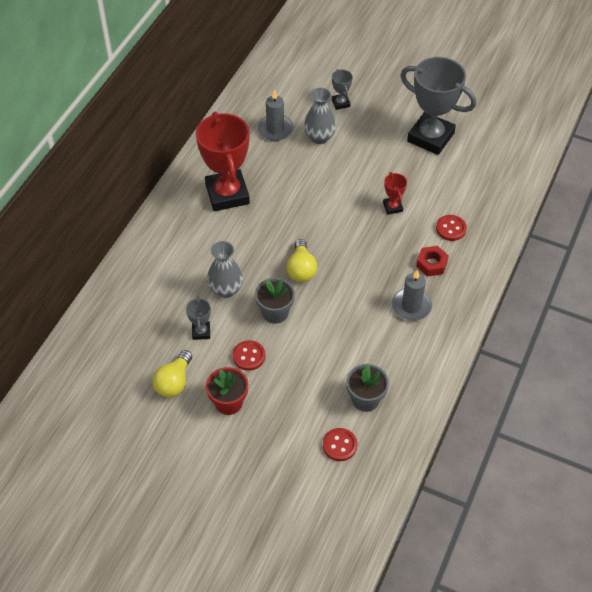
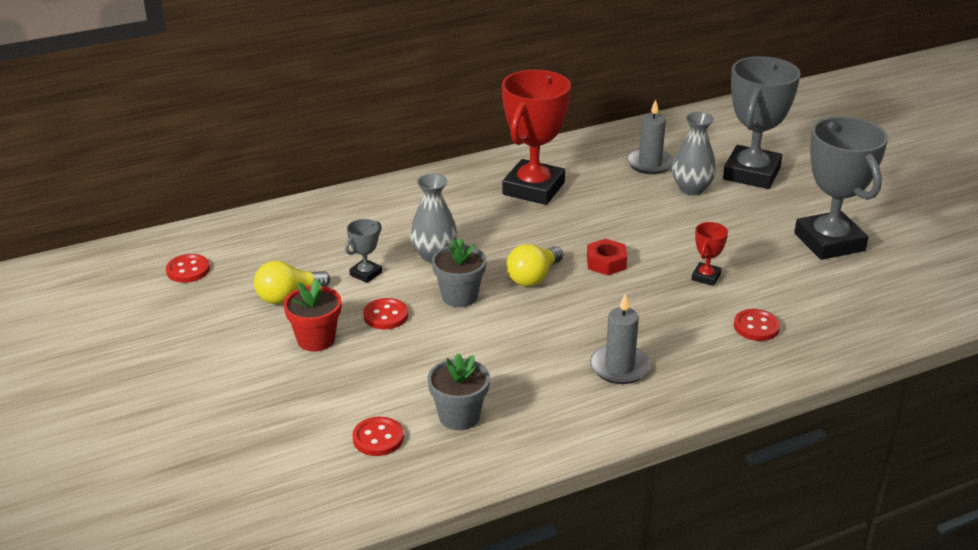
camera: 40 degrees right, 20 degrees down
grey trophy [332,69,353,110] -> grey trophy [723,56,801,189], size x2.31
red nut [416,246,449,277] -> red nut moved to [587,239,627,275]
none -> red button [166,254,210,283]

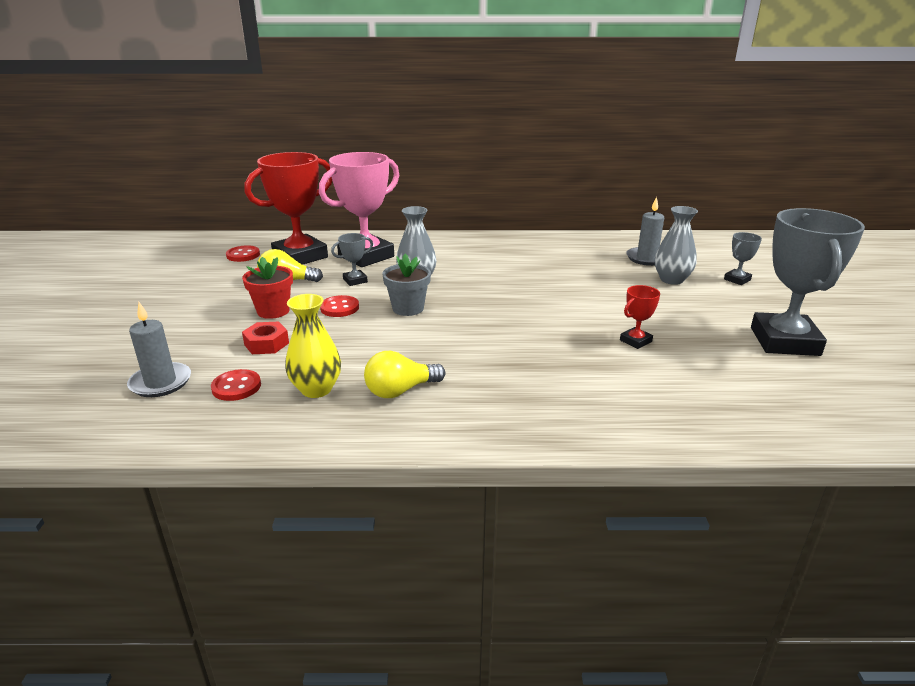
camera: 25 degrees right, 5 degrees down
grey flower pot [428,353,490,430] -> yellow vase [285,294,341,398]
red trophy [502,69,571,205] -> red trophy moved to [245,152,332,265]
yellow light bulb [506,244,563,287] -> yellow light bulb moved to [364,351,445,398]
red nut [587,239,627,275] -> red nut moved to [242,322,289,354]
grey candle [590,293,650,384] -> grey candle moved to [127,302,191,397]
grey trophy [723,56,801,189] -> grey trophy [724,232,762,285], size x0.43
red button [734,309,780,341] -> none
none -> pink trophy [319,152,399,267]

